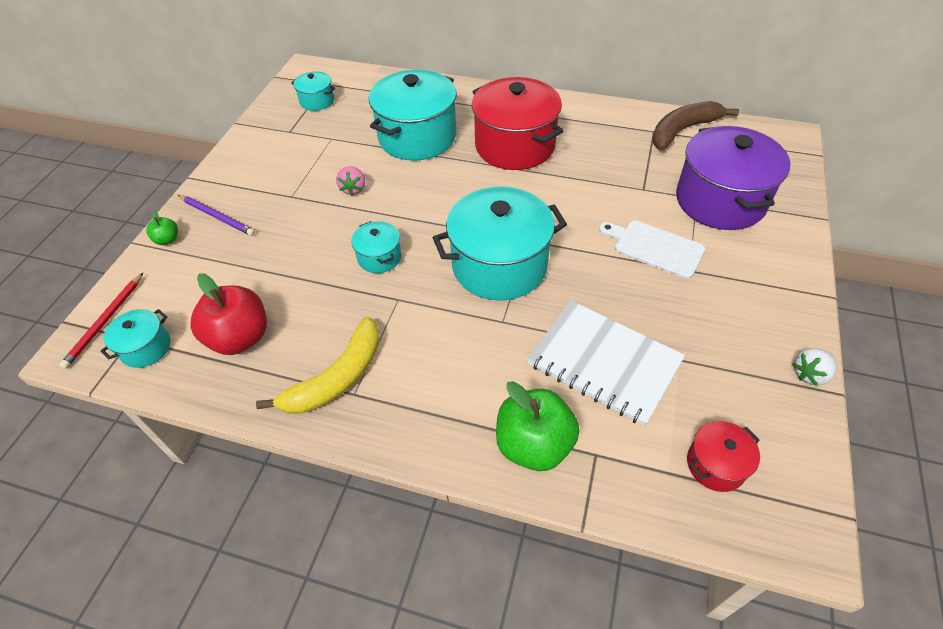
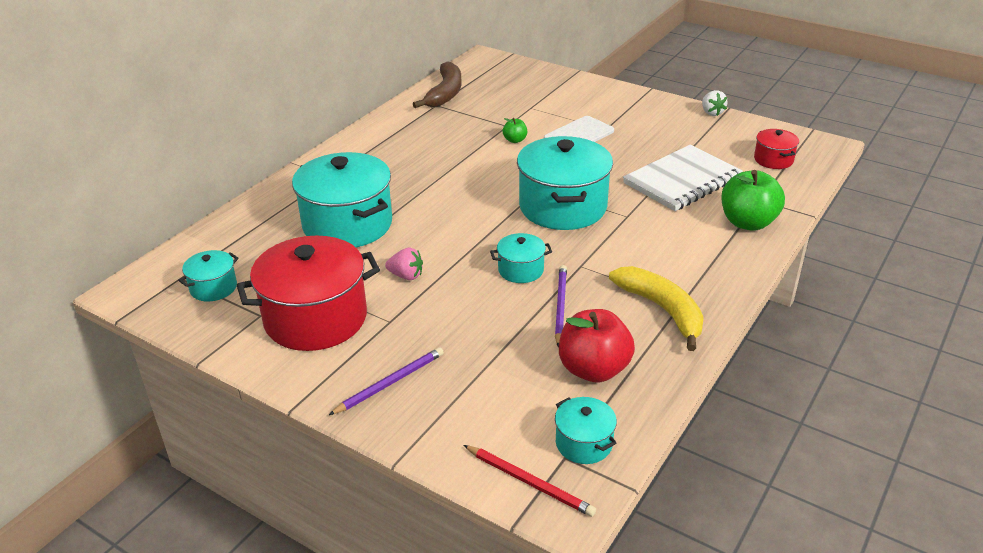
camera: 75 degrees left, 15 degrees down
green apple [146,210,178,245] -> green apple moved to [503,118,527,143]
red pot [472,77,563,170] -> red pot moved to [237,236,380,351]
brown banana [652,101,739,150] -> brown banana turned 150 degrees counterclockwise [413,61,462,108]
purple pot [676,126,790,230] -> none
none -> purple pencil [555,265,567,347]

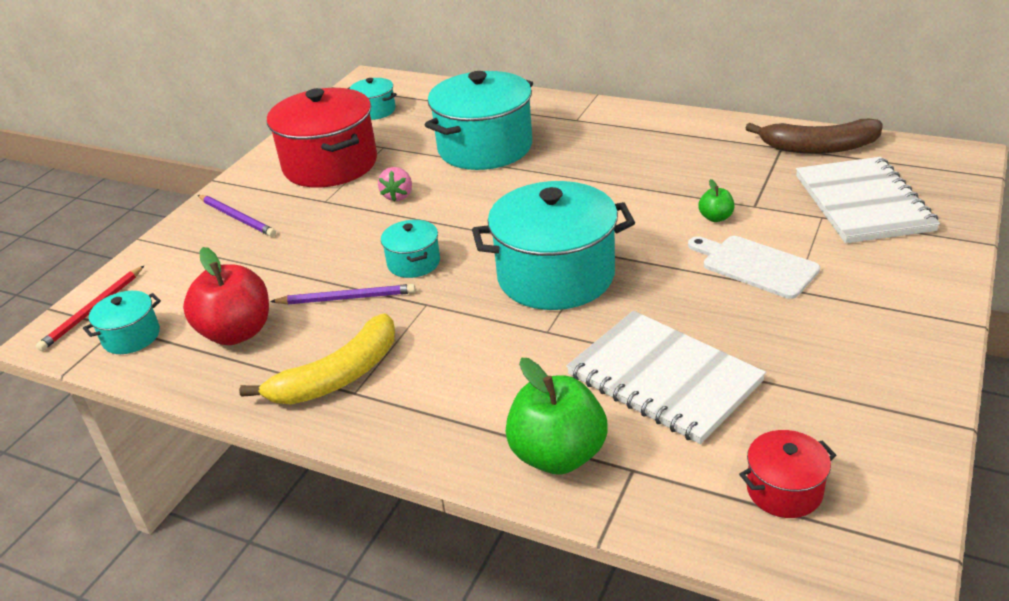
camera: 85 degrees right, 0 degrees up
white strawberry [702,90,728,116] -> none
none -> white notebook [796,157,940,243]

